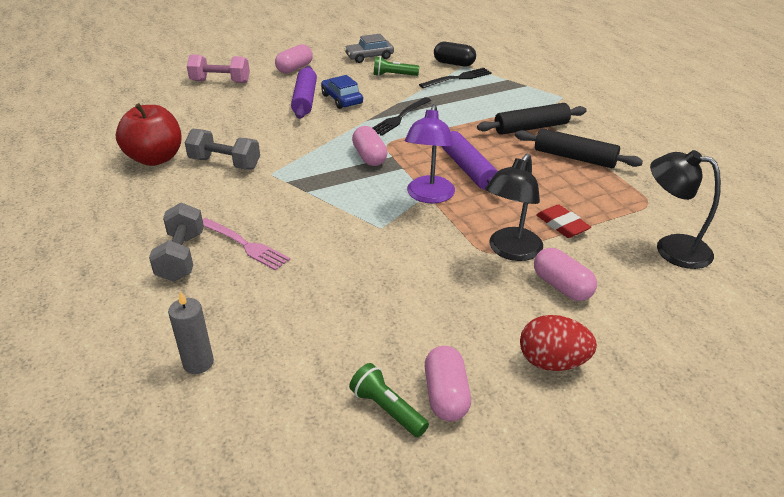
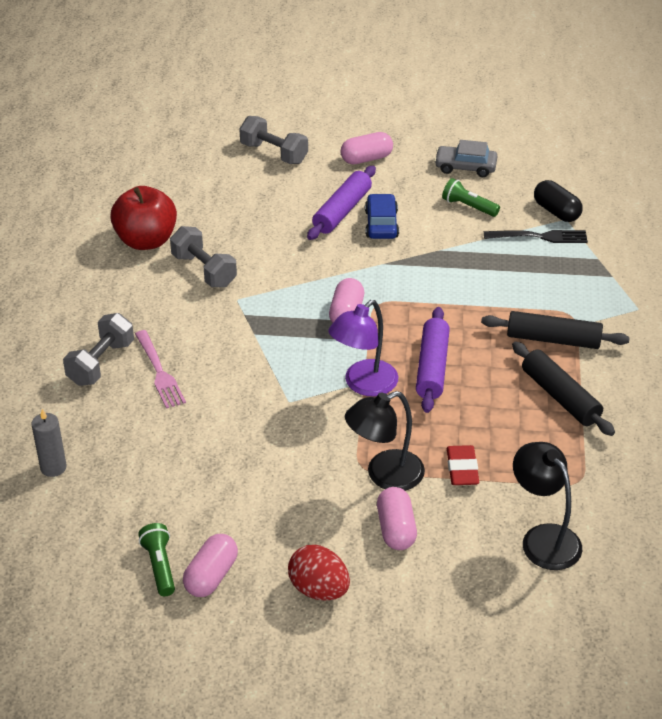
camera: 30 degrees right, 5 degrees up
pink dumbbell [187,54,250,83] -> grey dumbbell [239,116,308,164]
black fork [373,97,431,136] -> none

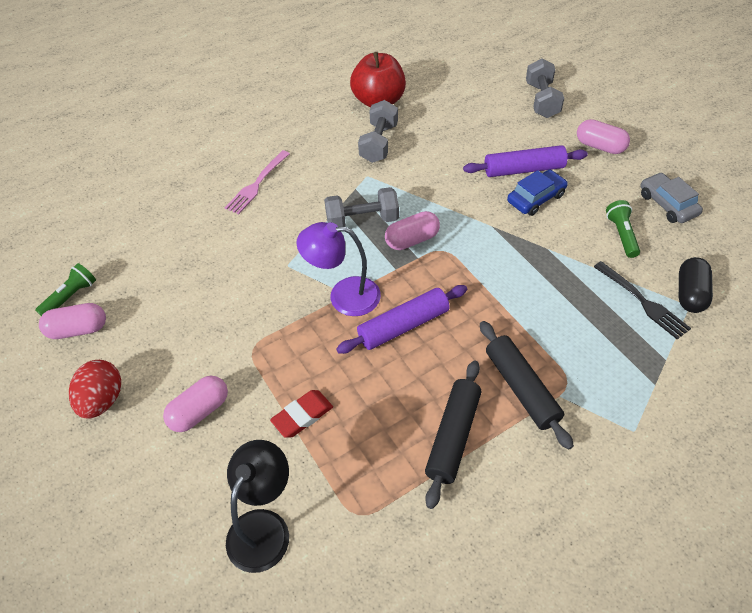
camera: 55 degrees right, 10 degrees up
grey candle [31,409,67,477] -> none
grey dumbbell [63,313,134,386] -> grey dumbbell moved to [324,187,399,227]
black lamp [345,391,425,491] -> none

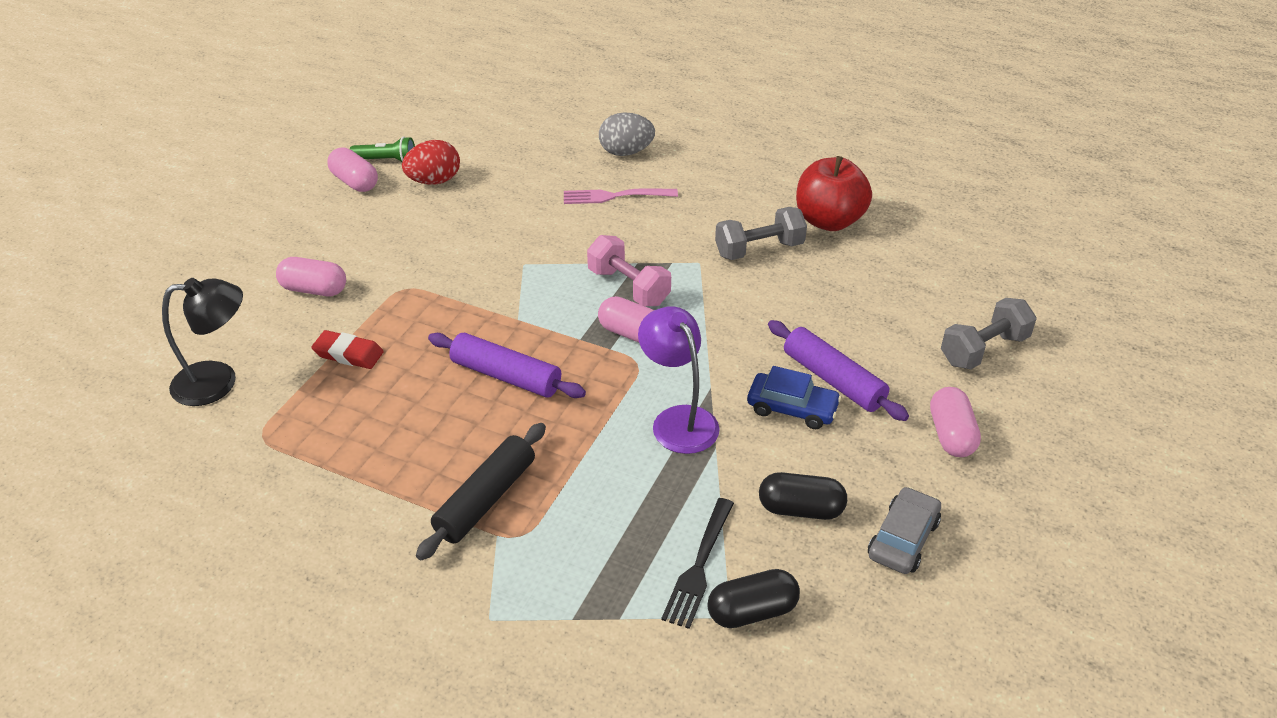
camera: 55 degrees right, 10 degrees down
red egg [69,360,121,419] -> red egg moved to [402,140,460,185]
purple lamp [297,222,381,316] -> purple lamp moved to [638,306,720,454]
grey dumbbell [324,187,399,227] -> pink dumbbell [587,235,671,306]
black rolling pin [425,360,481,509] -> none
green flashlight [606,200,640,258] -> black capsule [759,472,847,520]
none -> grey egg [599,112,655,156]

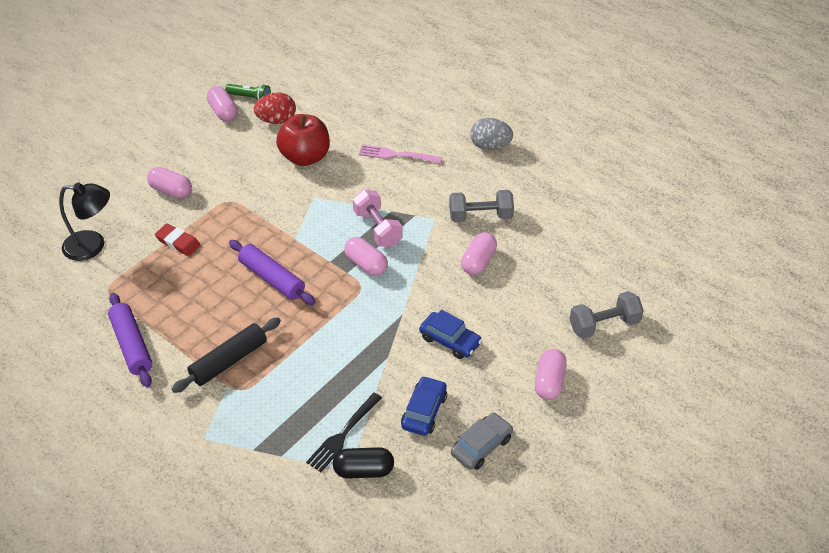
camera: 15 degrees right, 5 degrees up
grey egg [599,112,655,156] -> grey egg moved to [470,118,513,150]
purple lamp [638,306,720,454] -> none
black capsule [759,472,847,520] -> blue car [401,376,447,436]
purple rolling pin [768,320,909,421] -> purple rolling pin moved to [108,293,152,387]
red apple [796,156,872,231] -> red apple moved to [276,114,330,166]
none -> pink capsule [461,232,497,275]

